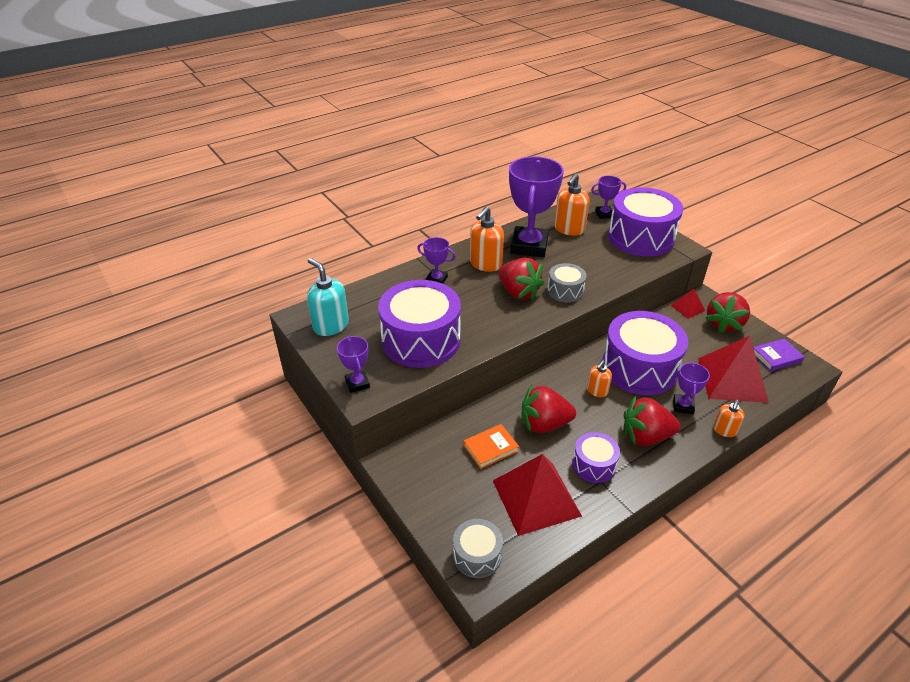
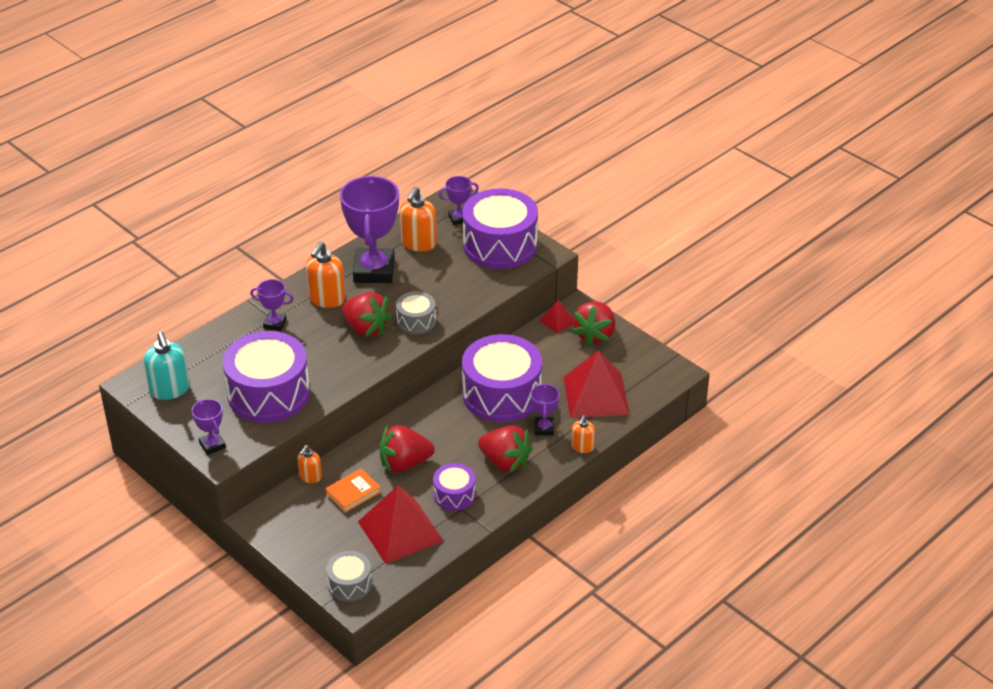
camera: 10 degrees left, 0 degrees up
turquoise soap dispenser [307,258,349,336] -> turquoise soap dispenser turned 150 degrees counterclockwise [144,332,190,400]
orange soap dispenser [587,360,612,397] -> orange soap dispenser moved to [297,445,322,483]
red strawberry [623,395,681,446] -> red strawberry turned 135 degrees counterclockwise [478,425,533,474]
purple book [753,338,804,371] -> none

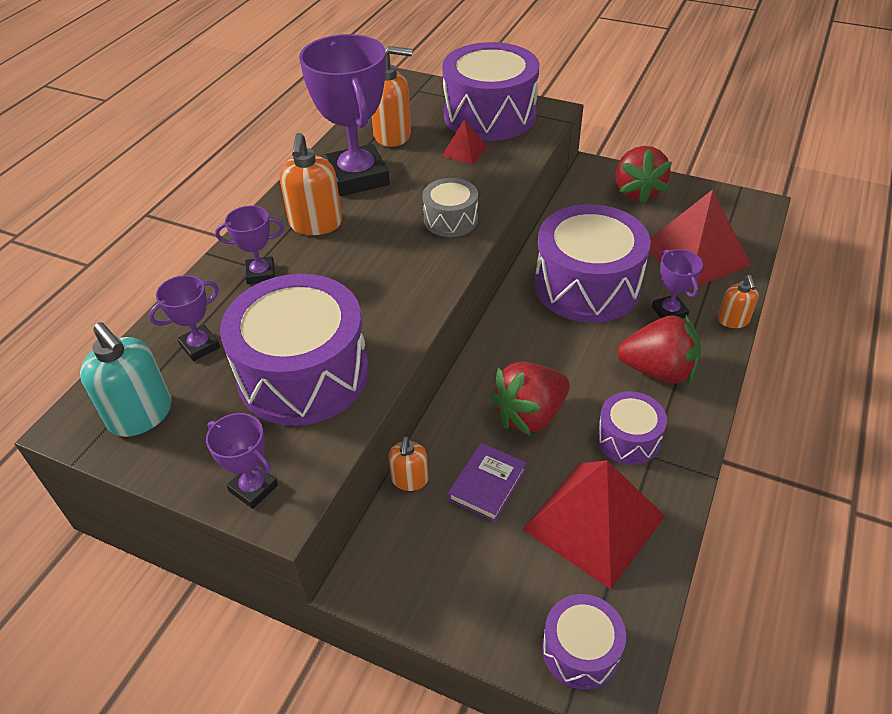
camera: 20 degrees left, 5 degrees up
orange book [325,469,381,513] -> purple book [448,443,526,522]
grey drum [326,551,372,602] -> purple drum [542,594,626,690]
red strawberry [342,292,392,337] -> none
orange soap dispenser [400,187,437,252] -> orange soap dispenser turned 90 degrees counterclockwise [372,46,412,147]
purple trophy [439,176,479,225] -> purple trophy moved to [149,275,220,361]
red pyramid [539,300,573,333] -> red pyramid moved to [442,119,487,165]

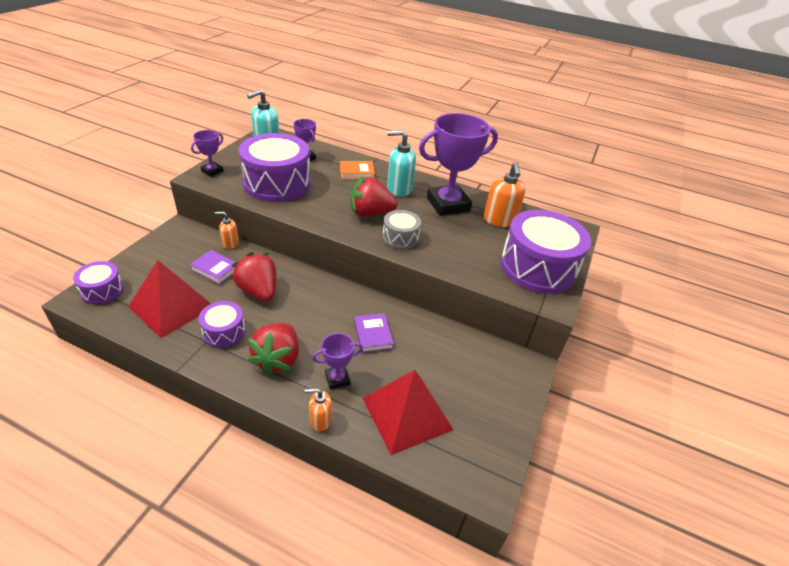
camera: 85 degrees right, 5 degrees down
purple trophy [215,206,284,284] -> orange book [340,161,375,179]
orange soap dispenser [279,133,342,235] -> turquoise soap dispenser [387,130,416,197]
red pyramid [442,119,487,165] -> none
purple drum [535,204,651,323] -> purple book [354,313,394,353]
red strawberry [616,146,672,205] -> red strawberry moved to [351,176,398,217]

